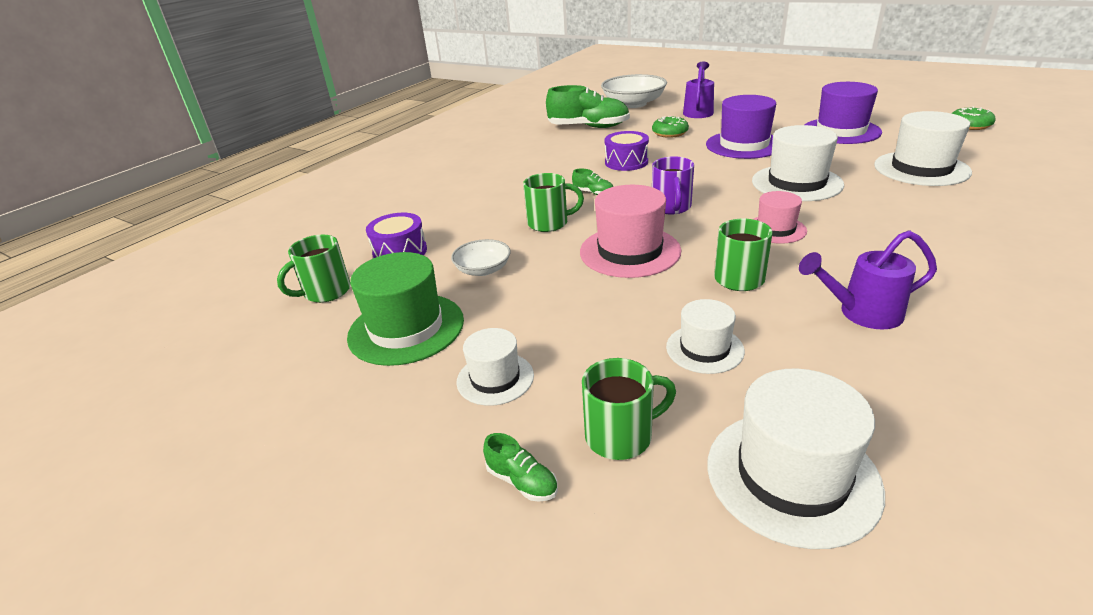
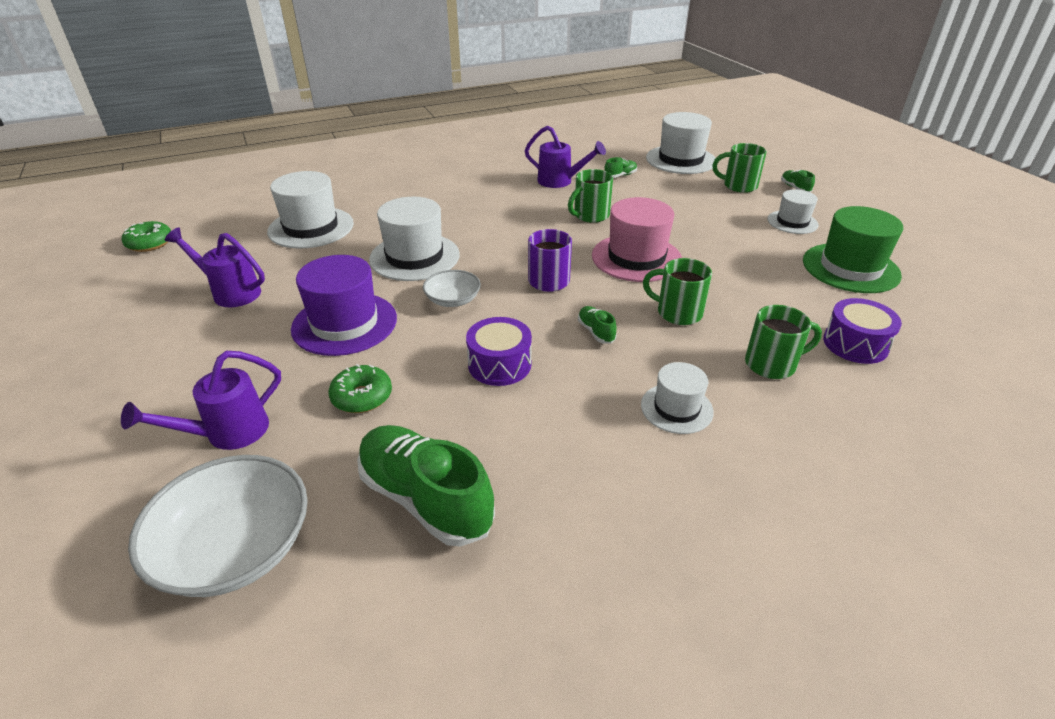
camera: 150 degrees left, 5 degrees up
green mug [277,235,351,303] -> green mug moved to [745,305,822,379]
white bowl [451,239,511,276] -> white bowl moved to [423,270,481,307]
white hat [666,299,745,374] -> white hat moved to [641,362,714,434]
pink hat [753,191,807,244] -> none
purple hat [804,82,882,144] -> purple watering can [165,227,265,307]
none -> green shoe [604,157,637,178]

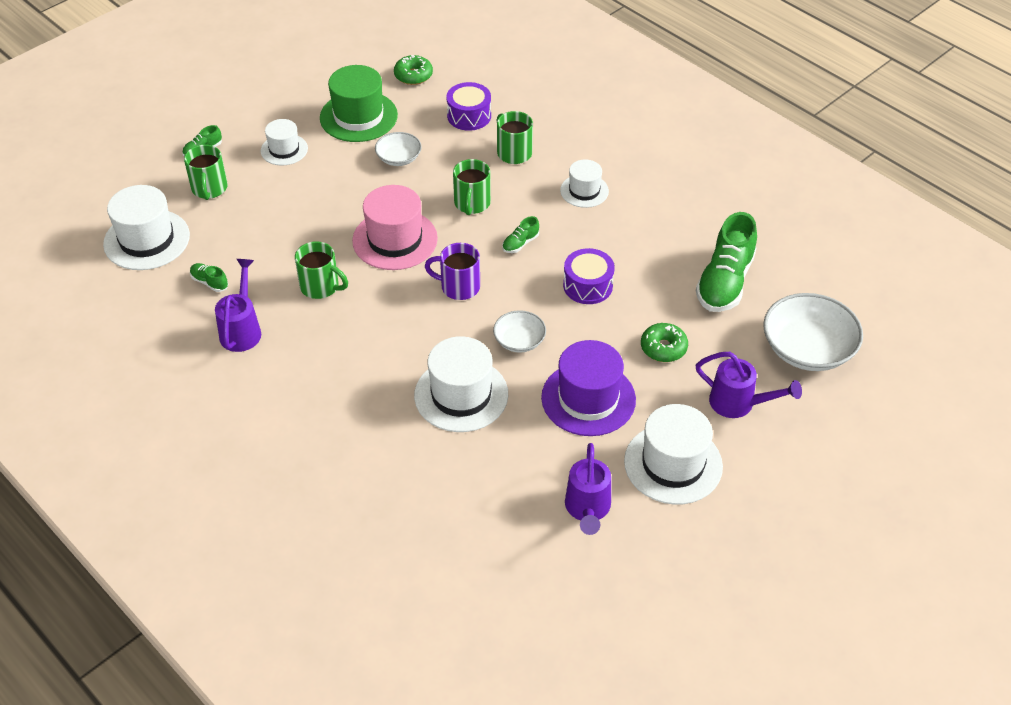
camera: 110 degrees left, 10 degrees up
green donut [122,221,171,252] -> green donut moved to [394,55,433,85]
white hat [267,171,354,249] -> white hat moved to [624,404,723,505]
none -> white bowl [375,132,422,166]

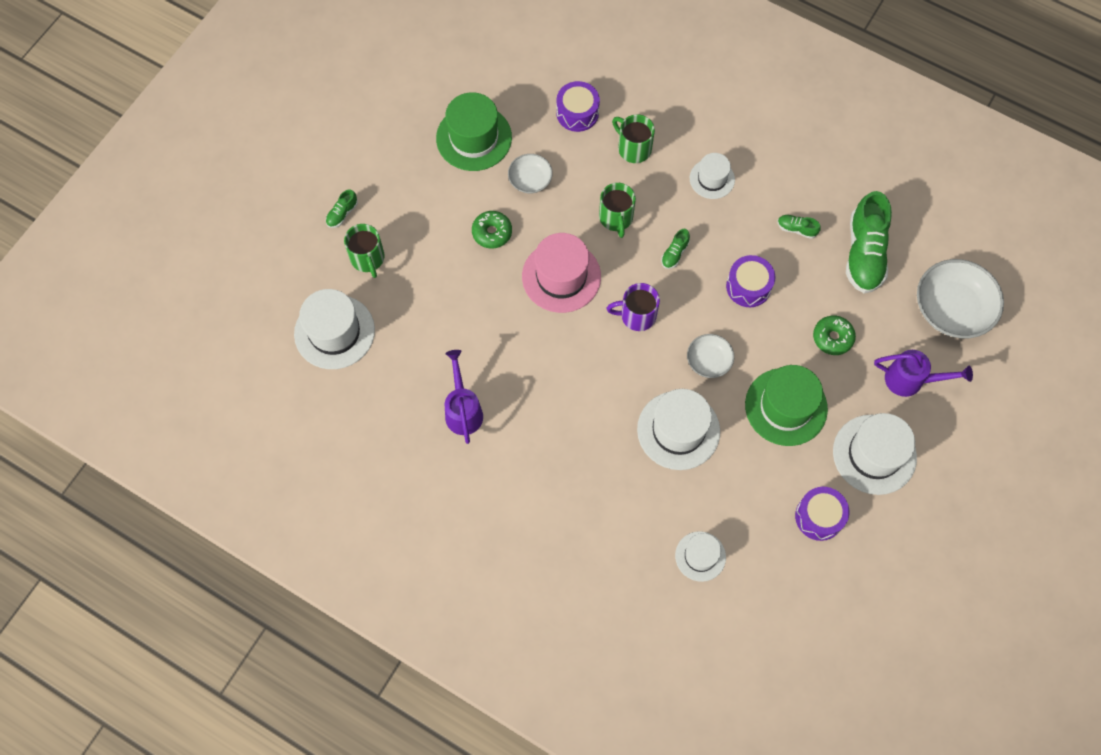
camera: 15 degrees left, 20 degrees up
green shoe [190,263,228,292] -> green shoe moved to [778,215,821,239]
white hat [261,119,308,166] -> white hat moved to [675,531,726,582]
green mug [295,241,348,299] -> none
green donut [394,55,433,85] -> green donut moved to [472,211,512,249]
purple hat [541,340,636,436] -> green hat [745,365,828,446]
purple watering can [565,443,611,535] -> purple drum [795,487,849,541]

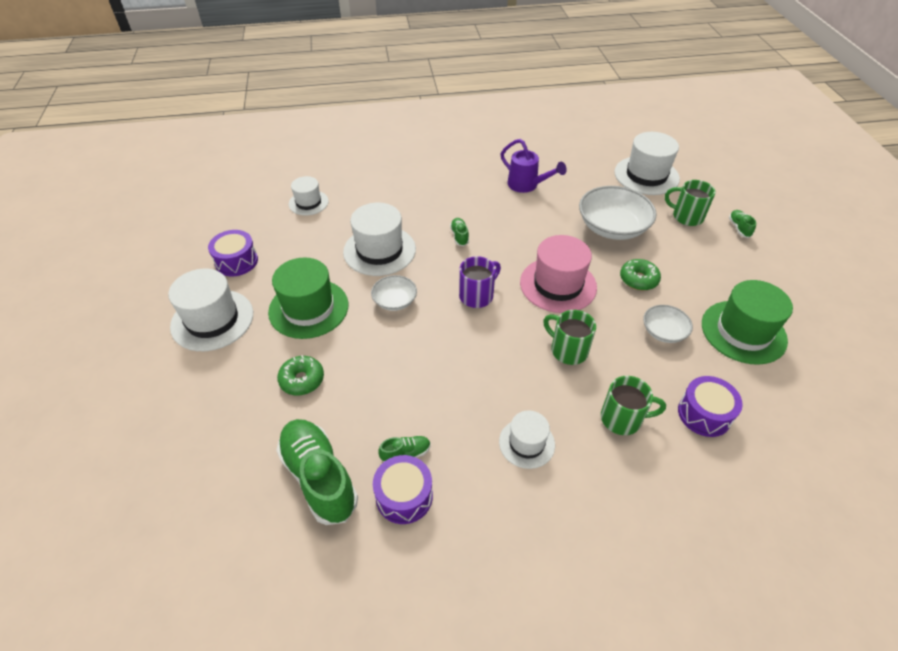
camera: 140 degrees right, 20 degrees down
green shoe [661,229,690,269] -> green shoe moved to [450,218,469,246]
purple drum [726,255,775,307] -> purple drum moved to [373,455,433,524]
purple watering can [874,350,973,397] -> none
white bowl [917,259,1004,338] -> white bowl moved to [579,186,657,240]

